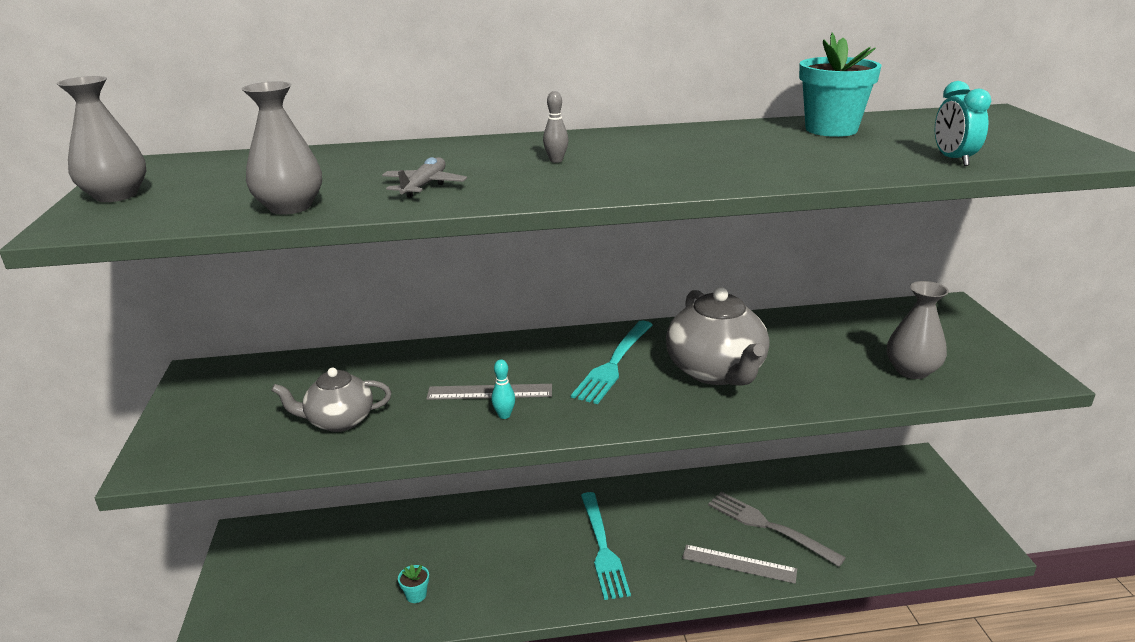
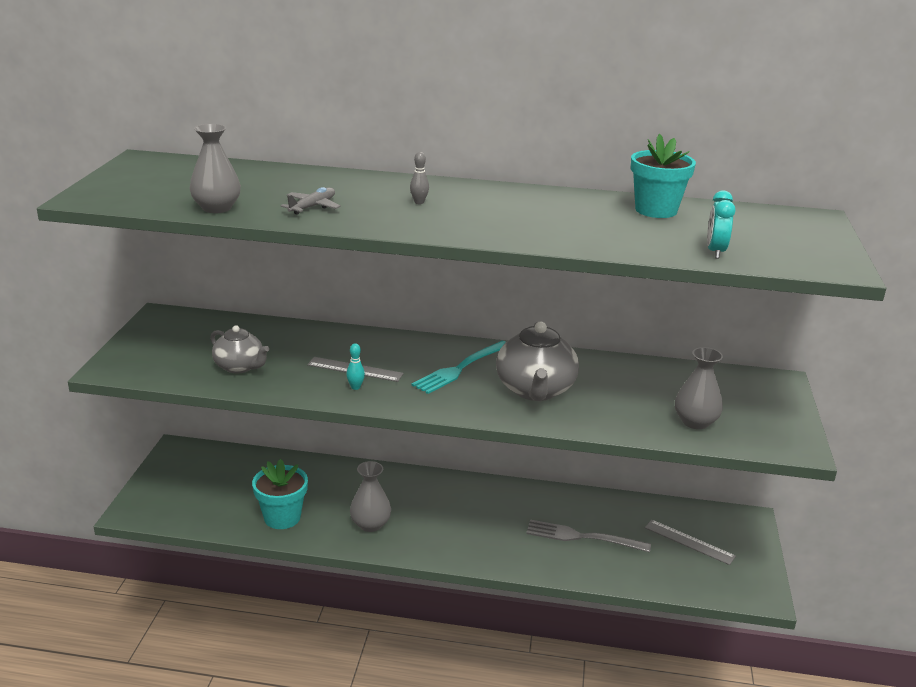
camera: 15 degrees right, 0 degrees up
grey vase [56,76,146,202] -> grey vase moved to [350,461,391,532]
grey teapot [271,368,391,432] -> grey teapot turned 150 degrees counterclockwise [210,325,269,373]
turquoise flower pot [398,564,429,603] -> turquoise flower pot [252,459,308,529], size x2.25
turquoise fork [581,492,631,600] -> none
grey ruler [682,545,797,584] -> grey ruler moved to [645,520,736,565]
grey fork [708,492,846,567] -> grey fork turned 45 degrees counterclockwise [526,520,651,552]

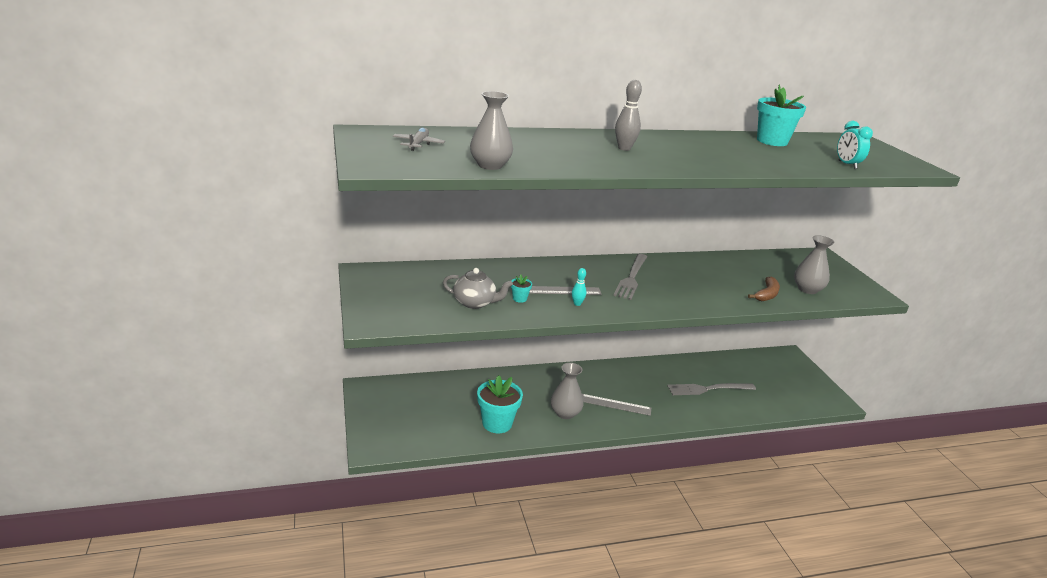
camera: 25 degrees left, 0 degrees up
grey plane [281,187,341,215] -> grey plane moved to [393,128,445,151]
grey bowling pin [410,152,429,204] -> grey bowling pin [615,80,642,151], size x1.64
turquoise fork [412,341,506,394] -> grey fork [613,254,647,300]
grey teapot [496,322,579,401] -> none
grey ruler [645,520,736,565] -> grey ruler moved to [582,394,651,416]
none -> turquoise flower pot [511,275,532,303]
none -> brown banana [748,276,780,301]

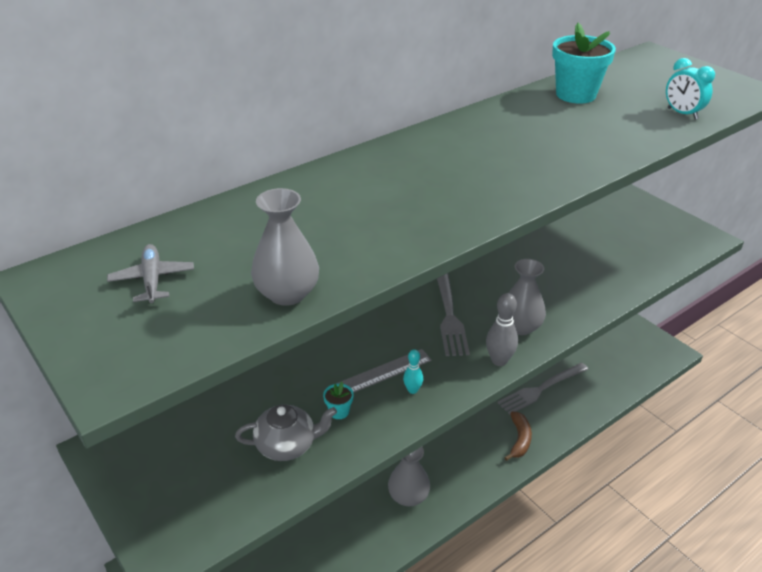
camera: 20 degrees left, 10 degrees up
turquoise flower pot [477,375,523,433] -> none
grey ruler [582,394,651,416] -> none
grey bowling pin [615,80,642,151] -> grey bowling pin moved to [486,293,518,366]
brown banana [748,276,780,301] -> brown banana moved to [504,412,532,461]
grey vase [794,235,835,294] -> grey vase moved to [508,259,546,335]

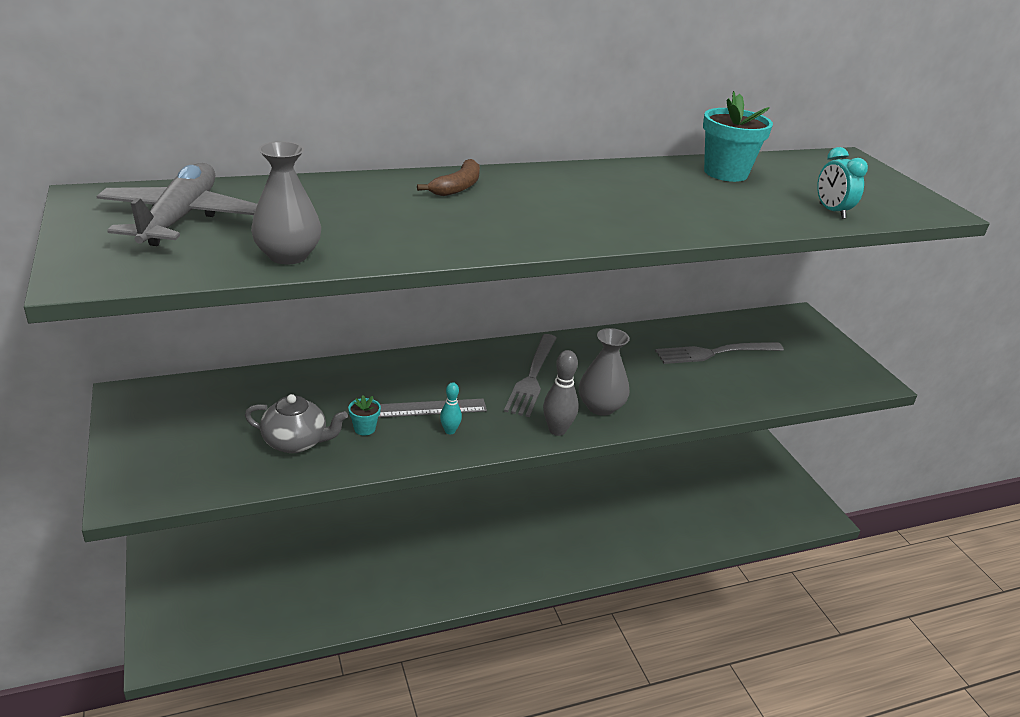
camera: 15 degrees right, 5 degrees down
grey plane [107,244,194,303] -> grey plane [97,163,257,246], size x1.92
grey vase [388,447,430,506] -> none
grey fork [497,363,588,415] -> grey fork moved to [655,342,784,364]
brown banana [504,412,532,461] -> brown banana moved to [417,159,480,196]

